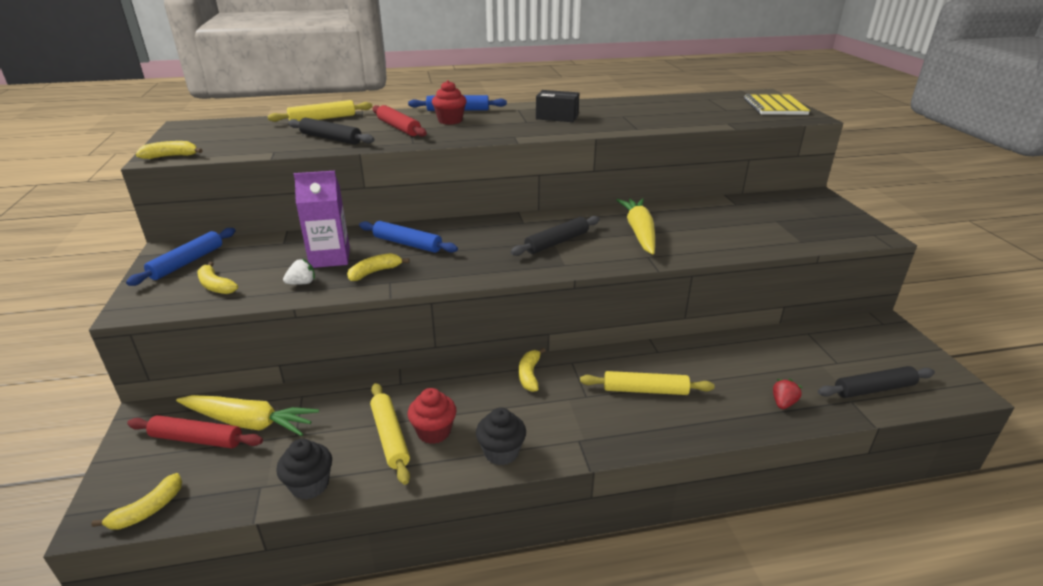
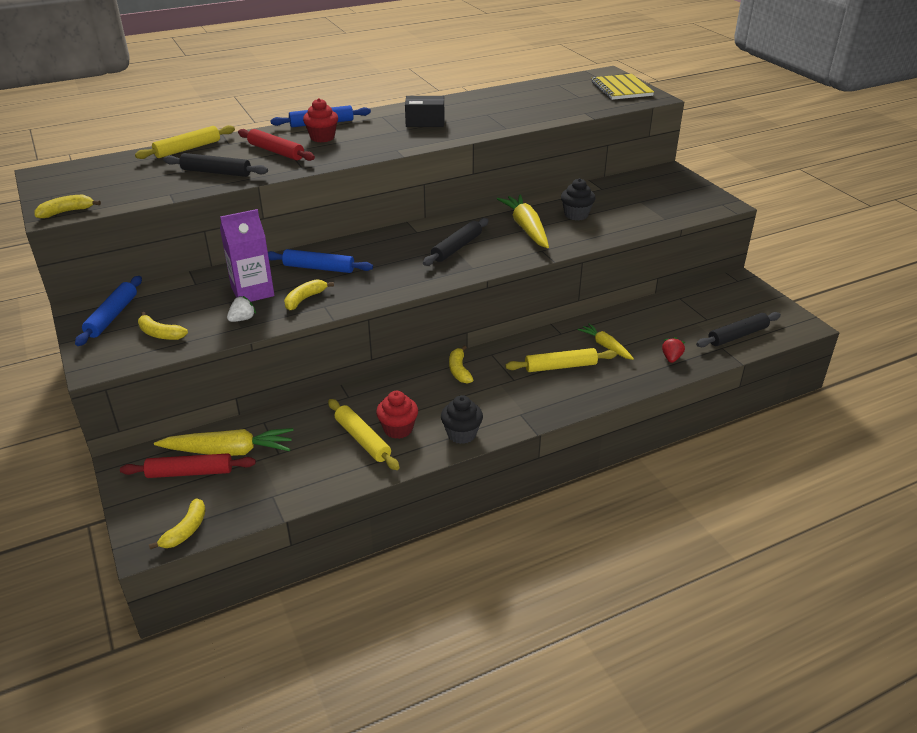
camera: 15 degrees left, 5 degrees up
black cupcake [276,439,332,500] -> black cupcake moved to [561,178,595,220]
none -> yellow carrot [577,323,634,360]

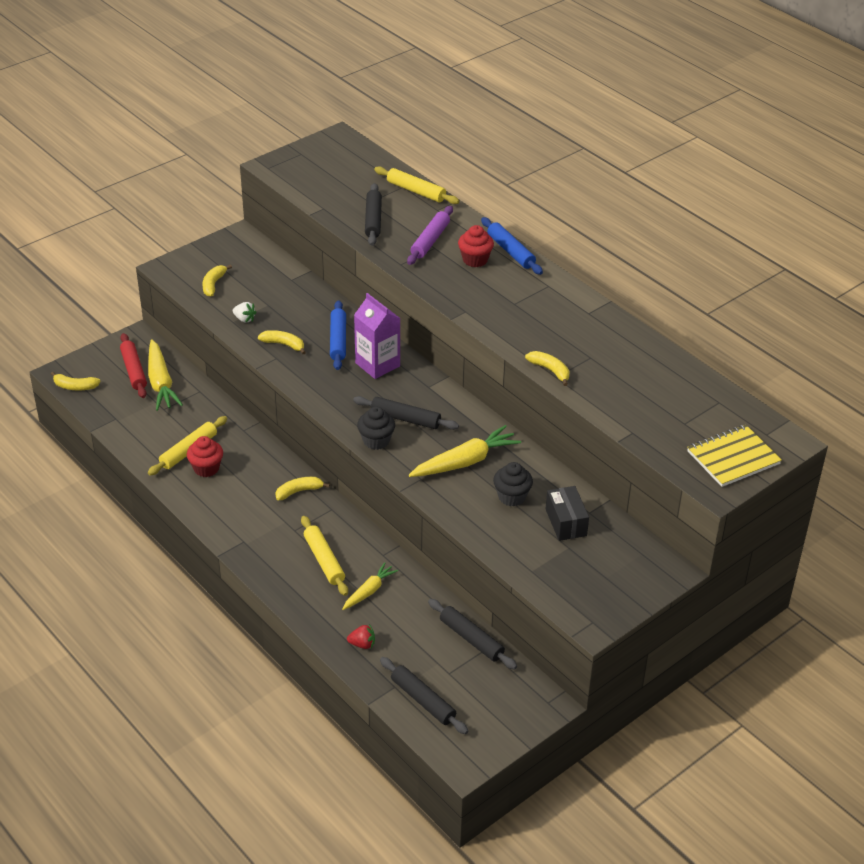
camera: 75 degrees right, 5 degrees up
yellow banana [34,195,101,218] -> yellow banana moved to [525,351,569,386]
blue rolling pin [75,276,142,346] -> none
purple carton [220,209,274,302] -> purple carton moved to [354,293,401,379]
red rolling pin [238,129,315,161] -> purple rolling pin [407,206,453,265]
black box [405,96,445,127] -> black box moved to [546,486,589,541]
black cupcake [441,395,483,444] -> black cupcake moved to [357,407,395,450]
none -> black rolling pin [428,599,517,669]

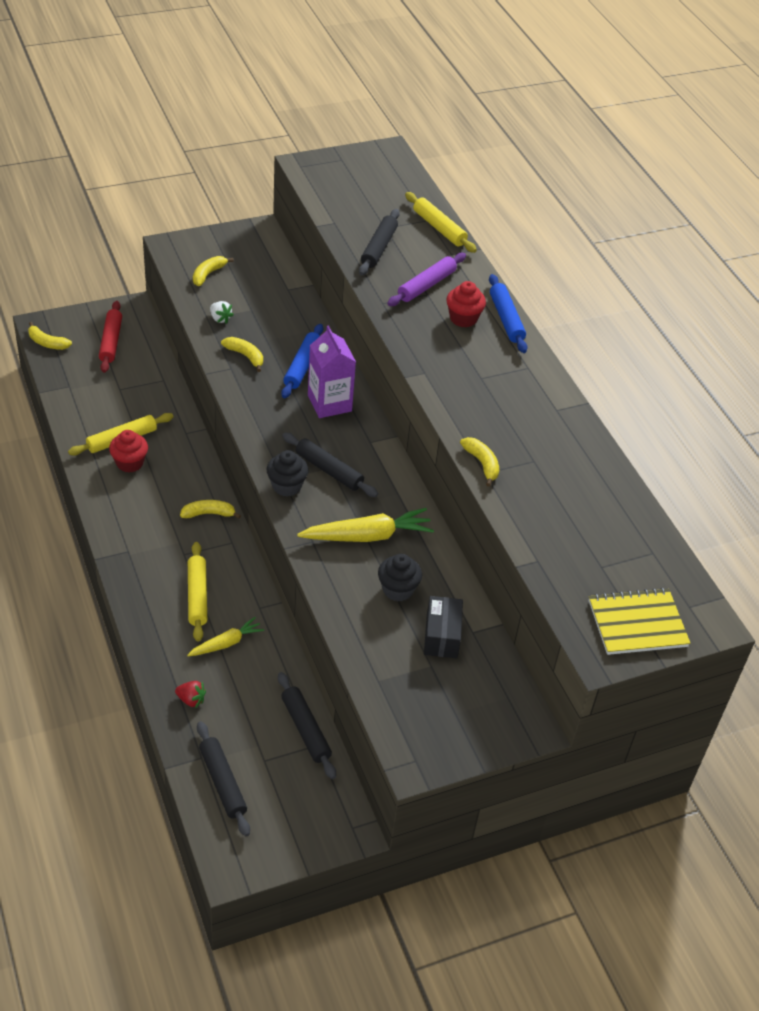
camera: 15 degrees right, 5 degrees up
yellow carrot [148,339,183,411] -> none

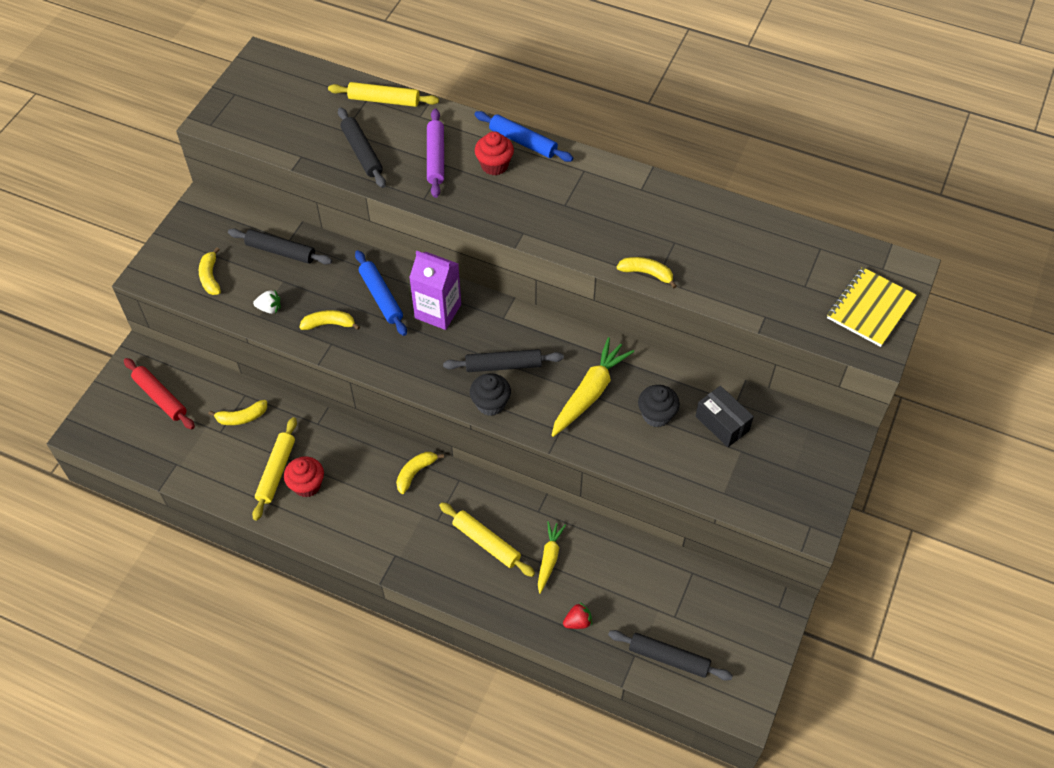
camera: 40 degrees left, 10 degrees up
yellow banana [28,322,72,350] -> yellow banana moved to [209,400,267,425]
black rolling pin [278,672,336,779] -> black rolling pin moved to [228,228,332,265]

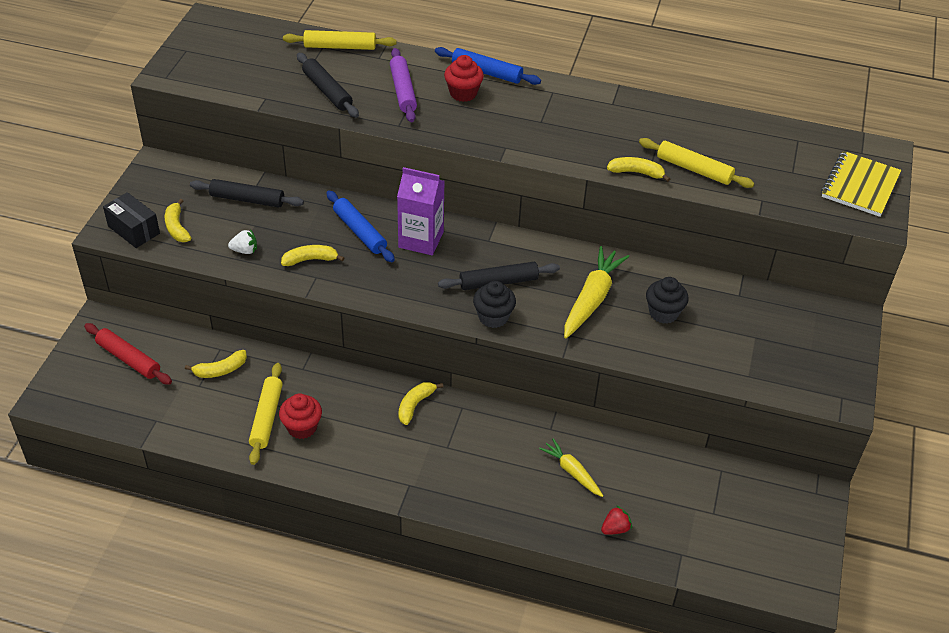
camera: 10 degrees left, 10 degrees down
yellow rolling pin [439,502,535,577] -> yellow rolling pin moved to [639,138,754,188]
yellow carrot [538,521,566,594] -> yellow carrot turned 45 degrees counterclockwise [539,438,603,497]
black rolling pin [608,630,733,681] -> none
black box [695,386,754,447] -> black box moved to [103,192,160,248]

